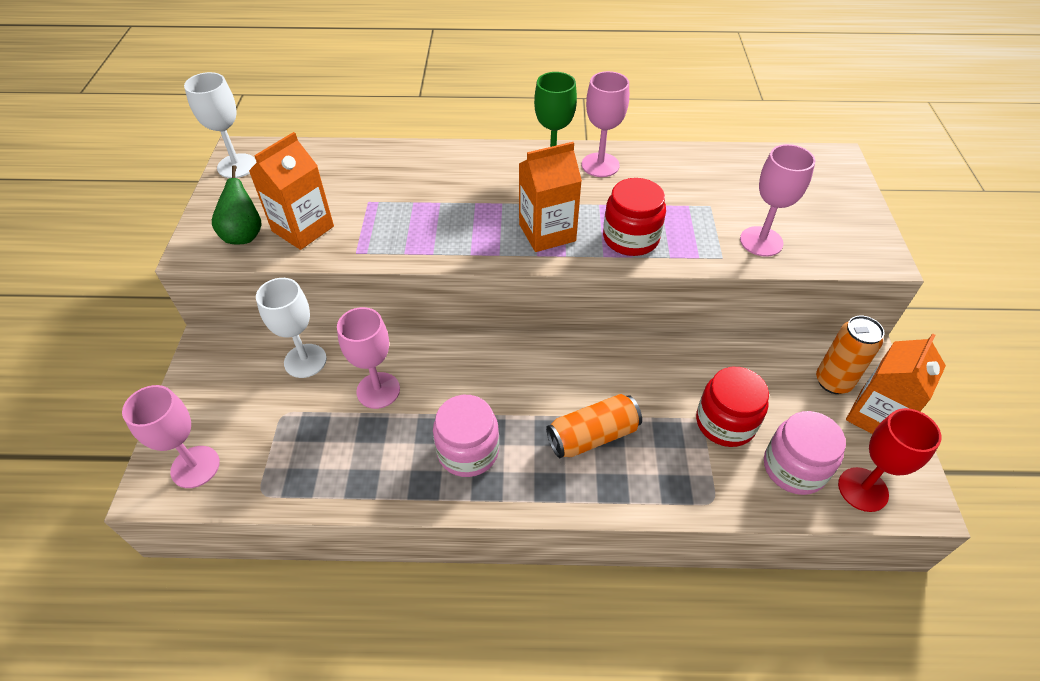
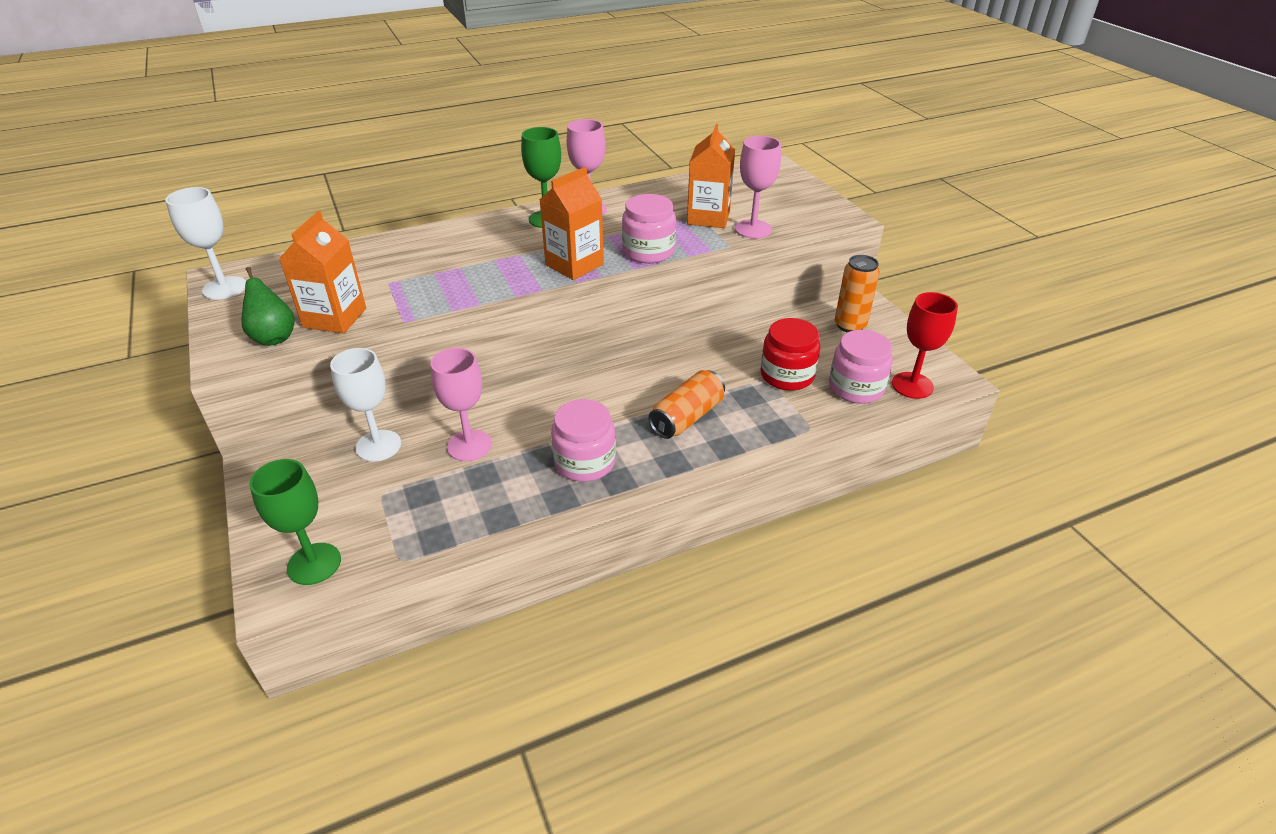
camera: 25 degrees left, 10 degrees down
pink goblet [122,385,220,488] -> green goblet [249,459,341,585]
red jar [603,178,666,256] -> pink jar [622,194,676,263]
orange carton [846,333,946,434] -> orange carton moved to [687,124,735,228]

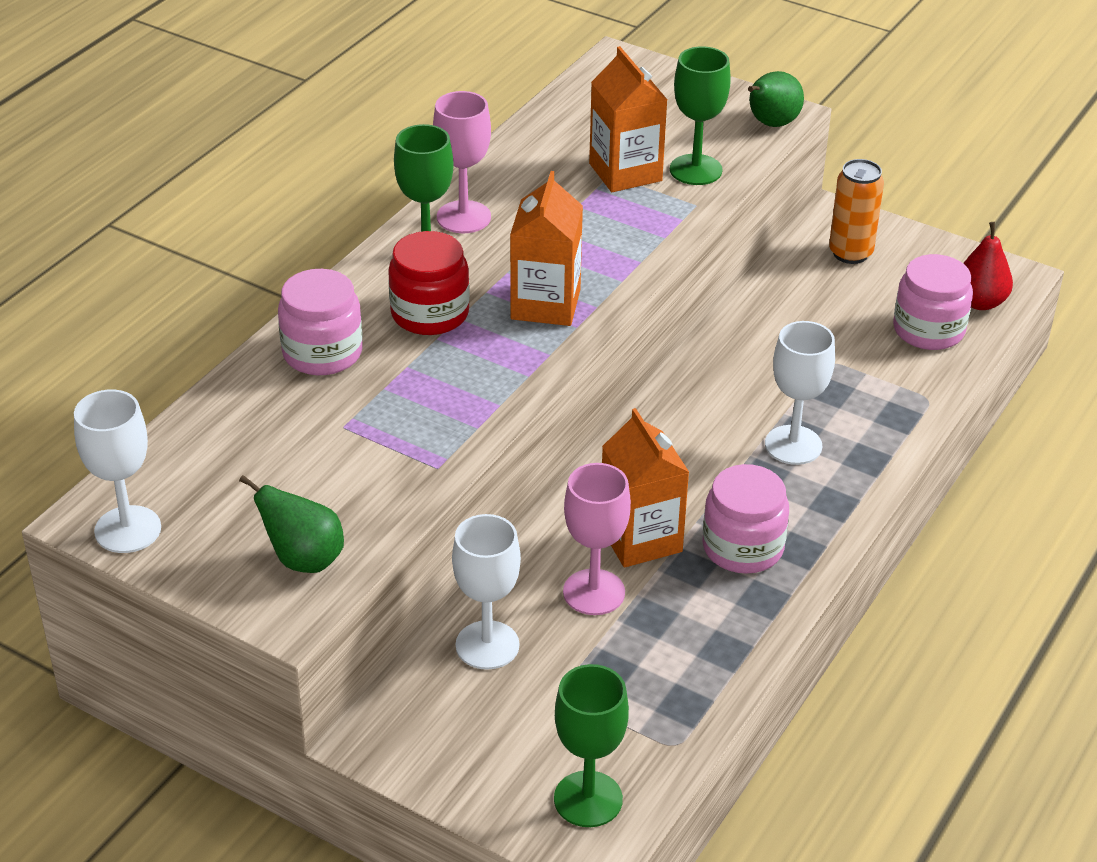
camera: 35 degrees left, 0 degrees up
orange carton [279,211,366,334] -> orange carton moved to [602,408,689,567]
pink jar [622,194,676,263] -> pink jar moved to [278,269,363,375]
orange can [648,370,725,439] -> white goblet [765,321,835,465]
pink goblet [735,136,781,239] -> green goblet [670,46,731,185]
red jar [760,318,820,391] -> red jar moved to [388,231,470,335]
red goblet [892,292,958,399] -> red pear [963,222,1013,310]
none -> green pear [748,71,804,127]

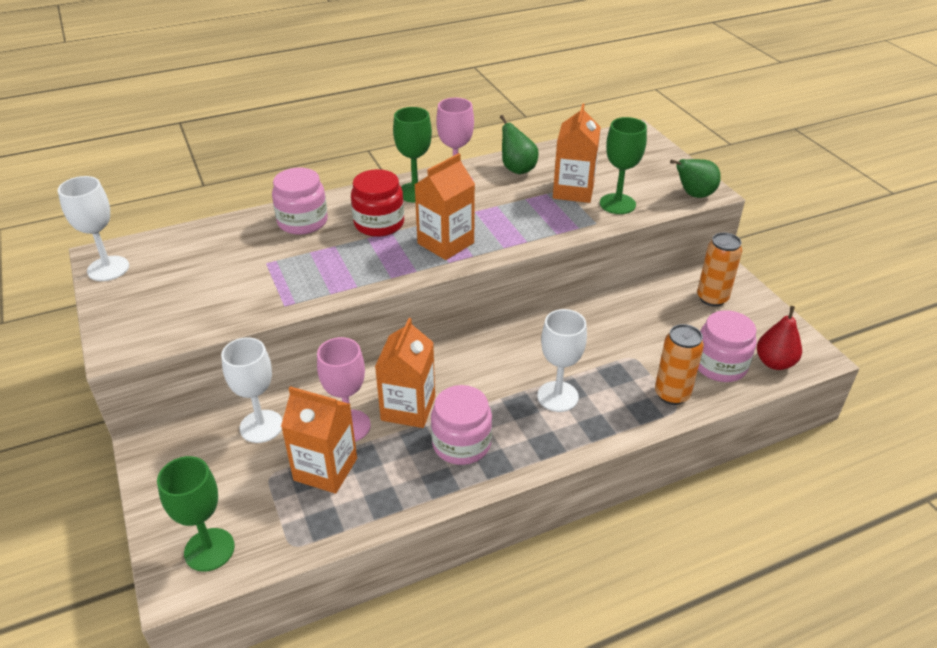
camera: 35 degrees right, 0 degrees up
green pear [239,475,344,573] -> green pear moved to [500,115,539,174]
none -> orange carton [281,386,357,494]
none -> orange can [655,324,704,405]

